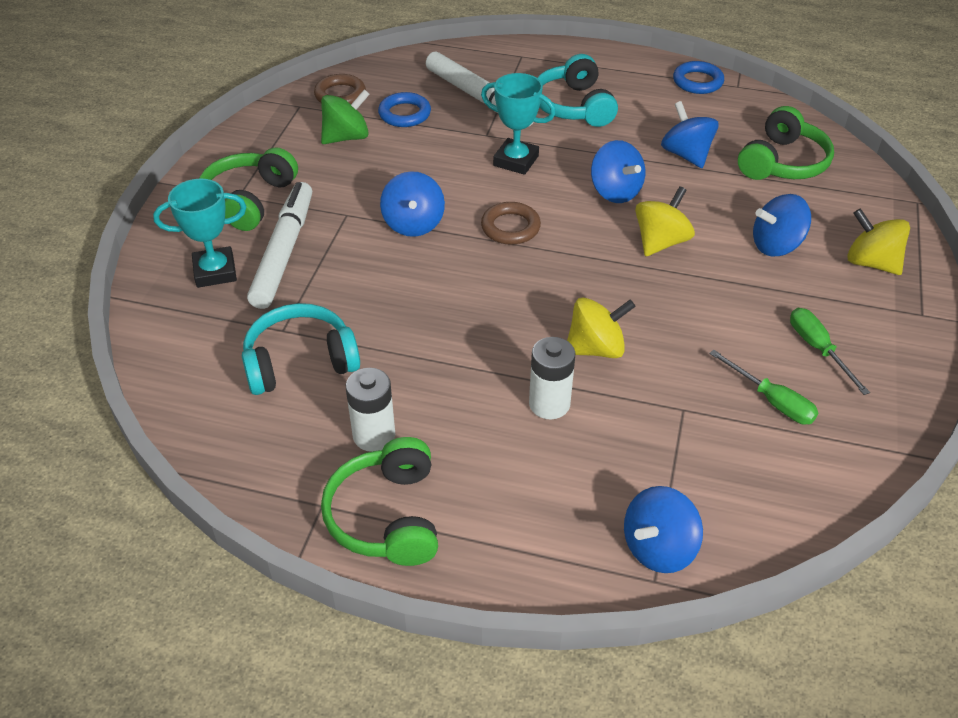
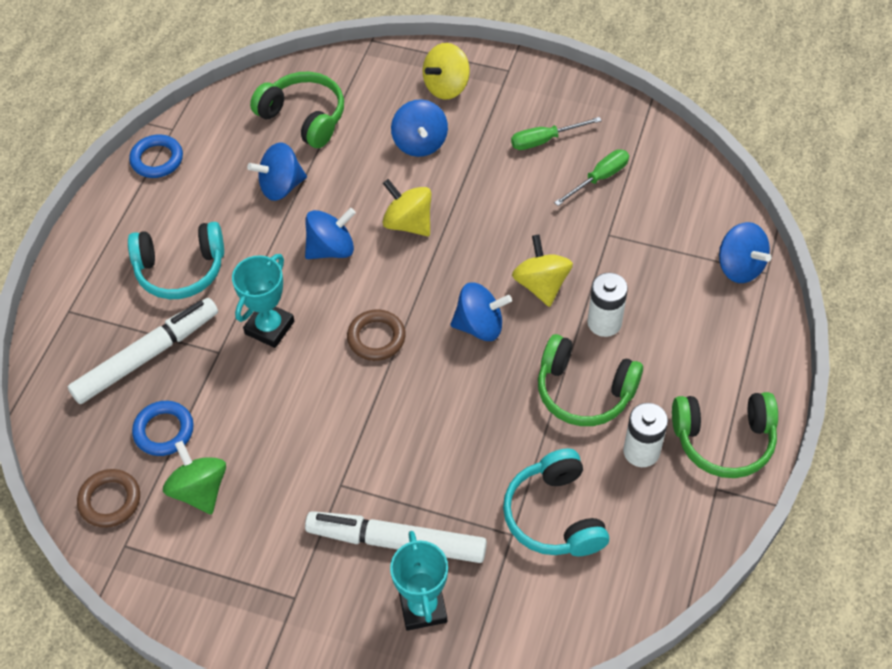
camera: 85 degrees left, 10 degrees up
green headphones [199,147,298,231] -> green headphones moved to [538,334,643,426]
blue spinning top [380,171,445,237] -> blue spinning top moved to [450,282,512,341]

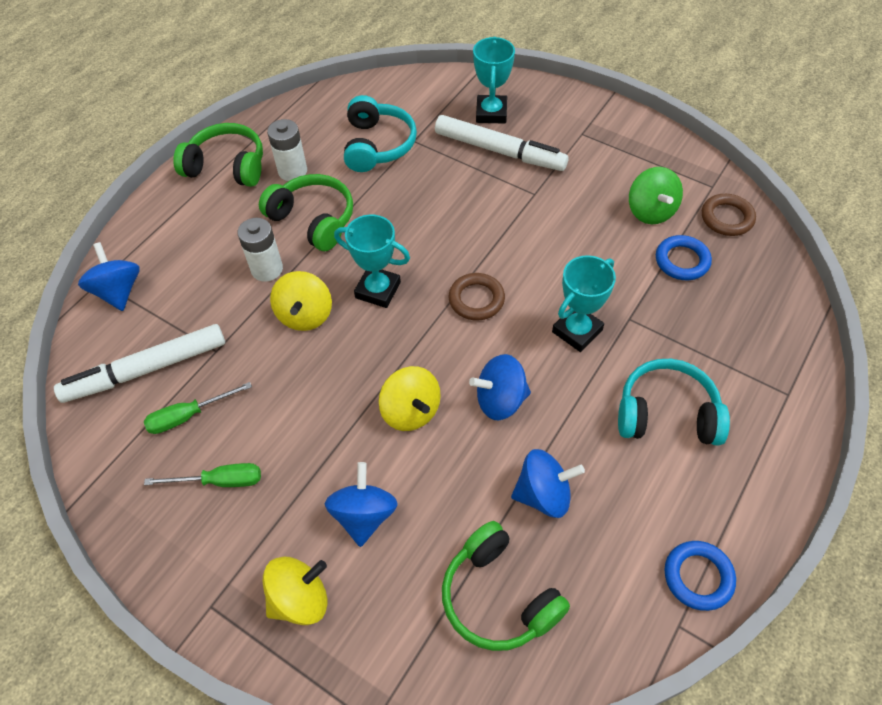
camera: 165 degrees left, 0 degrees up
white marker [68,298,218,404] -> white marker moved to [54,324,225,403]
blue spinning top [450,282,512,341] -> turquoise trophy [334,215,410,308]

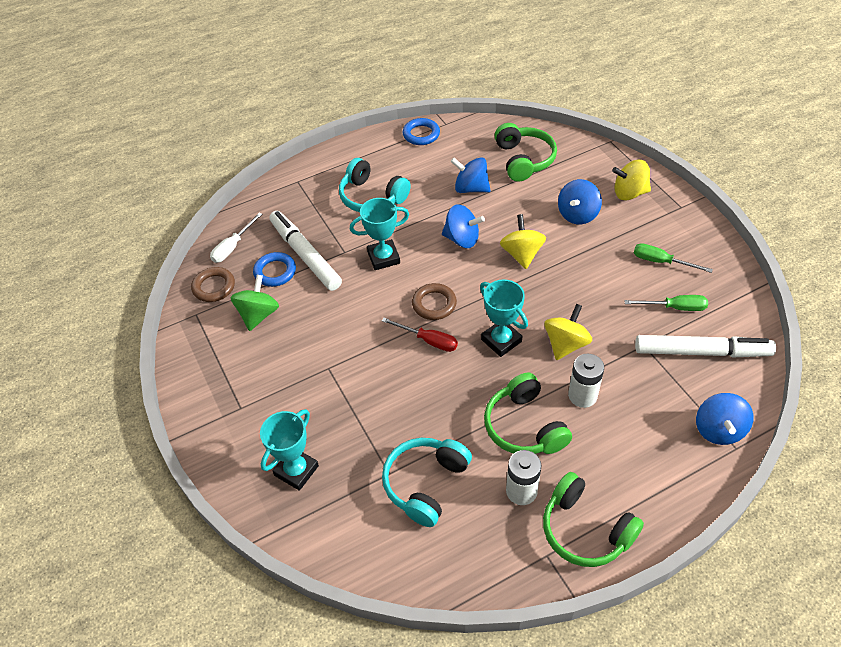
camera: 150 degrees left, 5 degrees down
white marker [435,115,569,171] -> white marker moved to [269,211,342,291]
none -> white screwdriver [210,213,262,263]
none -> red screwdriver [382,318,458,352]

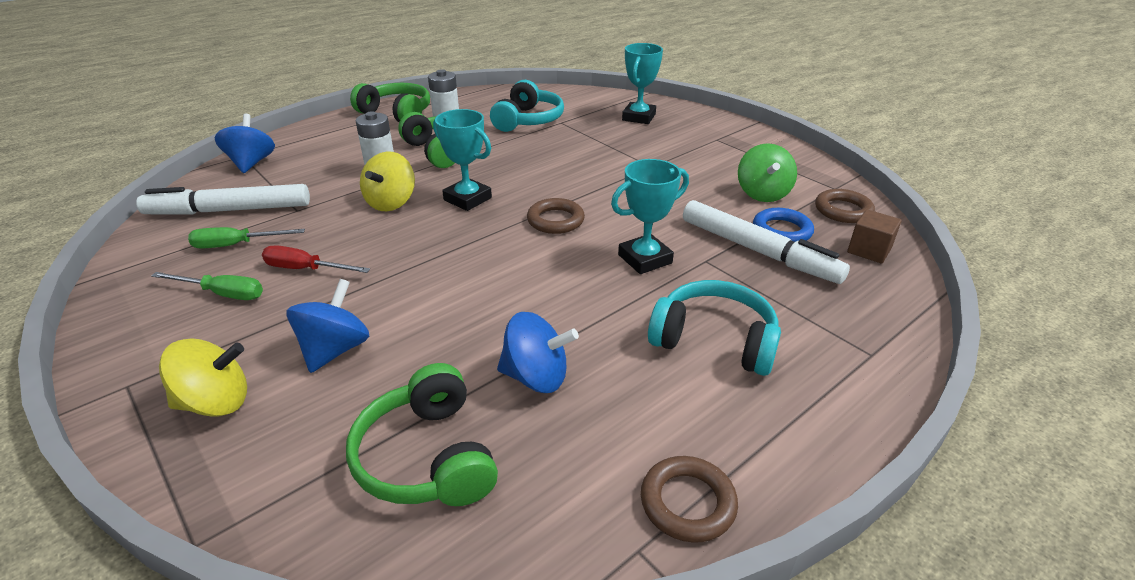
camera: 165 degrees right, 15 degrees down
white screwdriver [210,213,262,263] -> brown cube [847,209,902,263]
red screwdriver [382,318,458,352] -> red screwdriver moved to [262,245,370,273]
blue ring [403,118,440,145] -> brown ring [641,456,738,543]
blue spinning top [442,205,485,248] -> none
yellow spinning top [500,214,546,269] -> none

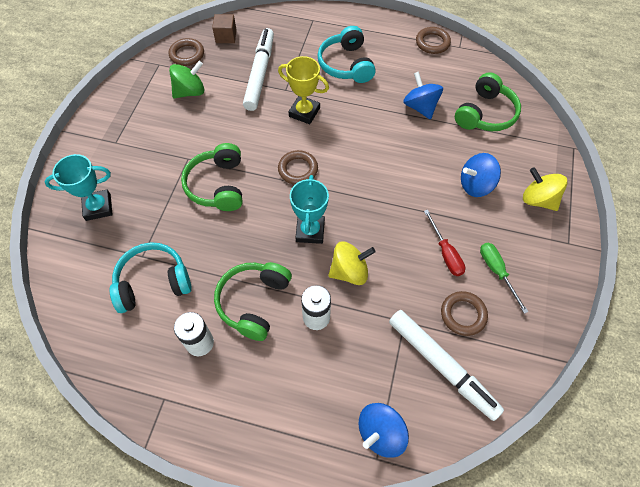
camera: 125 degrees left, 25 degrees up
green screwdriver [188,227,305,249] -> brown ring [441,291,488,336]
green headphones [350,83,430,122] -> green headphones moved to [181,143,242,211]
turquoise trophy [611,159,689,274] -> yellow trophy [278,56,329,124]
blue ring [753,208,814,242] -> none

